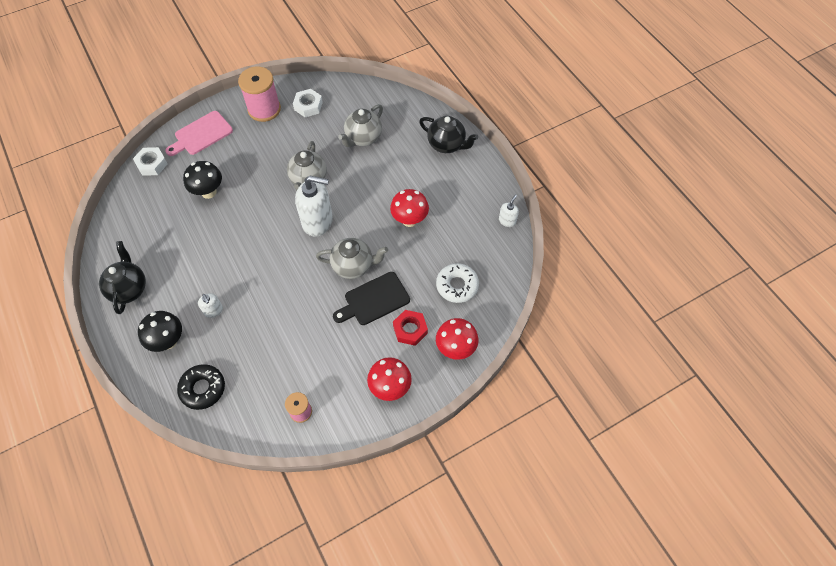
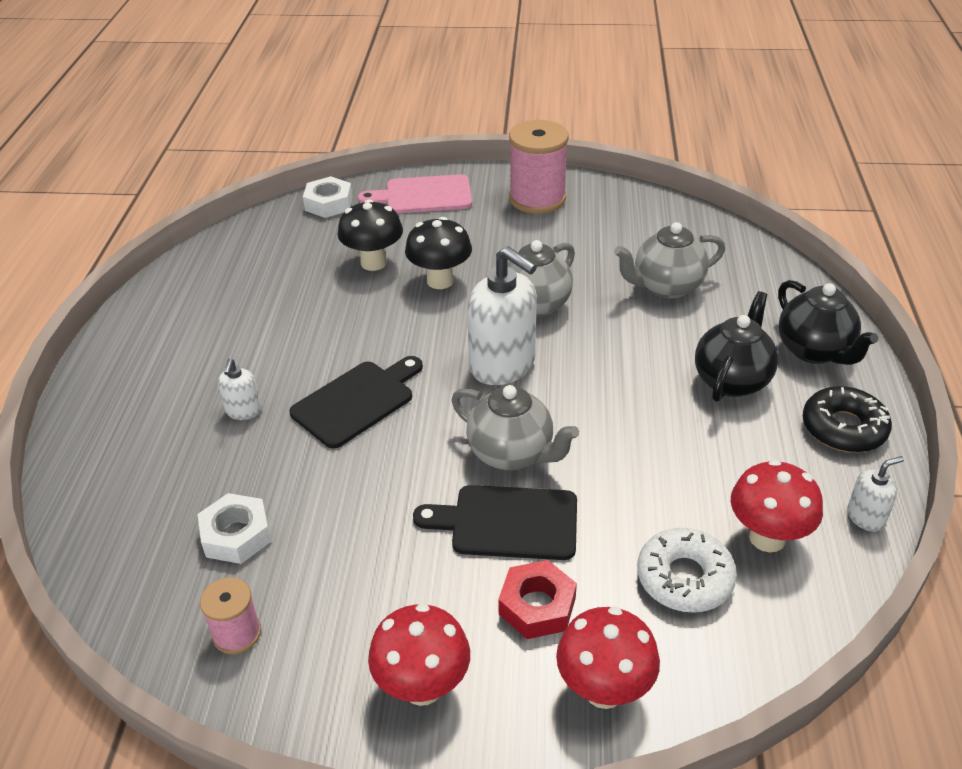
camera: 35 degrees right, 20 degrees down
black teapot [99,241,146,314] -> black teapot moved to [695,291,778,402]
black mushroom [138,311,182,352] -> black mushroom moved to [405,217,472,289]
black donut [177,364,225,410] -> black donut moved to [803,386,892,453]
white nut [293,89,323,117] -> white nut moved to [198,493,271,564]
red mushroom [390,189,429,227] -> red mushroom moved to [731,460,823,552]
none -> black cutting board [290,356,423,449]

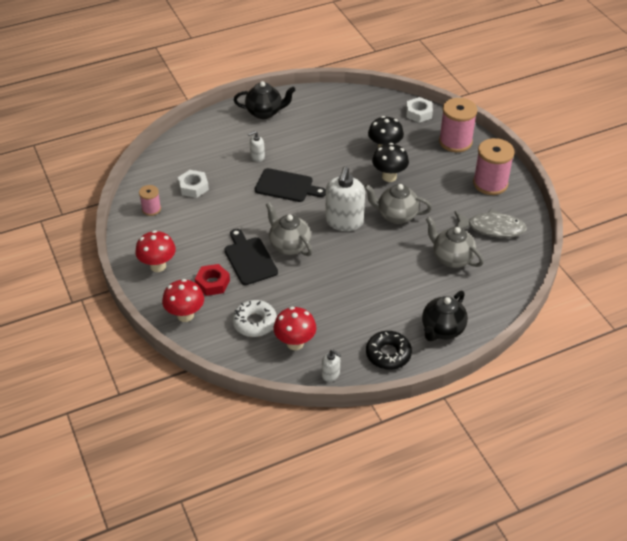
camera: 60 degrees right, 5 degrees up
pink cutting board [358,174,472,213] -> pink spool [439,98,478,152]
grey teapot [452,385,579,470] -> grey teapot turned 135 degrees clockwise [266,202,312,256]
black teapot [695,291,778,402] -> black teapot moved to [234,81,296,119]
none -> grey fish [454,209,527,238]

